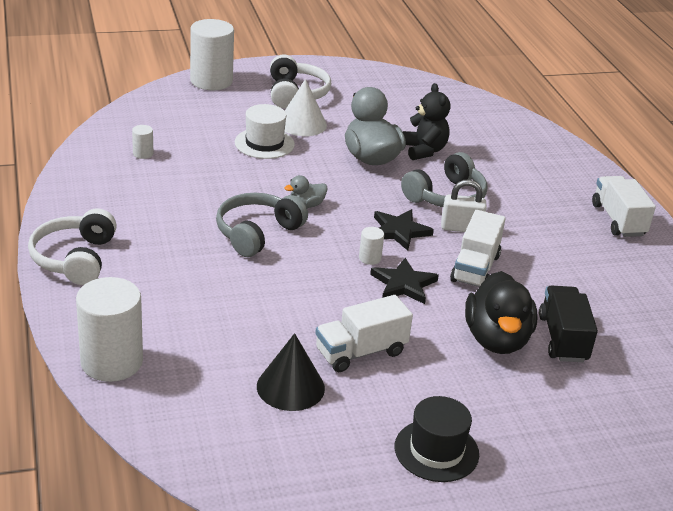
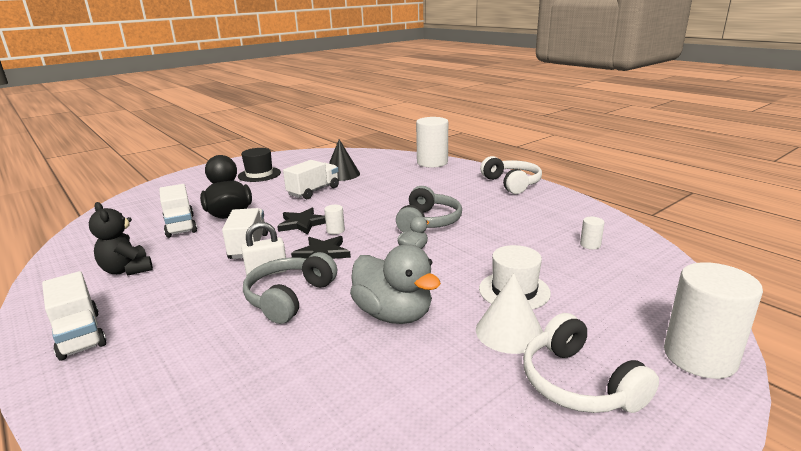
camera: 160 degrees right, 10 degrees down
black teddy bear [403,83,450,160] -> black teddy bear moved to [89,202,153,275]
black truck [539,285,598,362] -> white truck [159,184,197,238]

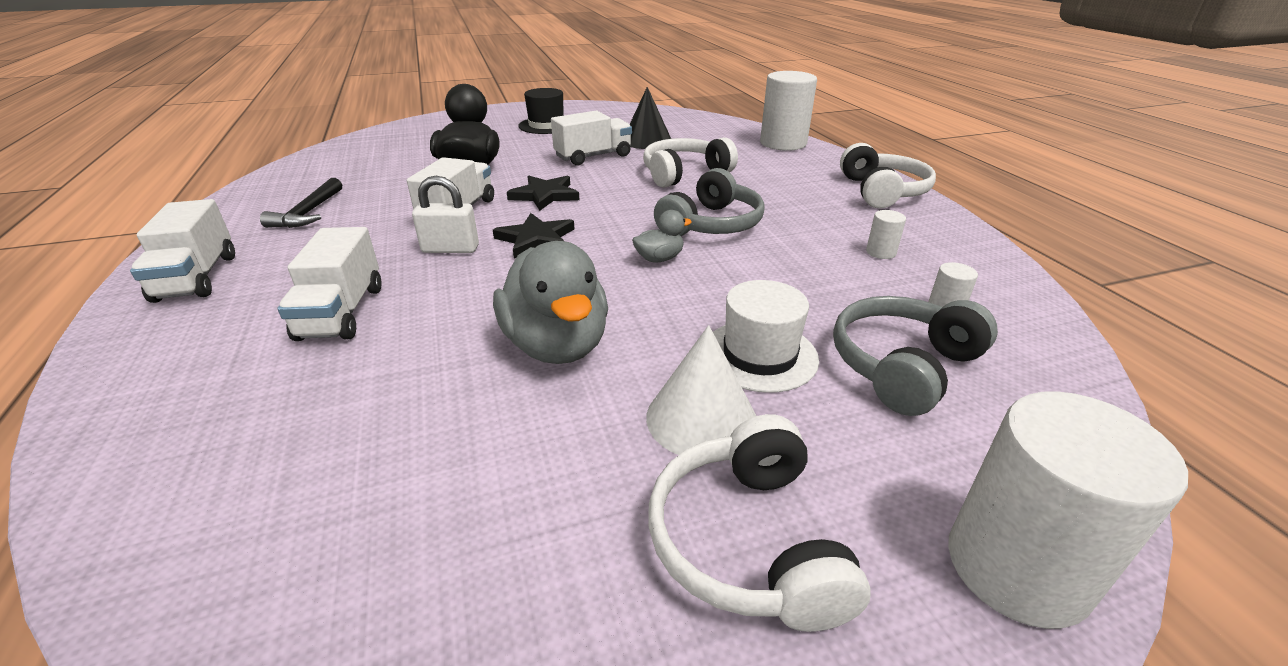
camera: 20 degrees right, 10 degrees up
black teddy bear [89,202,153,275] -> black hammer [260,178,342,228]
white truck [159,184,197,238] -> white truck moved to [278,227,382,341]
grey headphones [243,252,337,324] -> grey headphones moved to [833,296,998,416]
white cylinder [324,205,345,234] -> white cylinder moved to [866,210,906,259]
none -> white headphones [643,137,738,188]

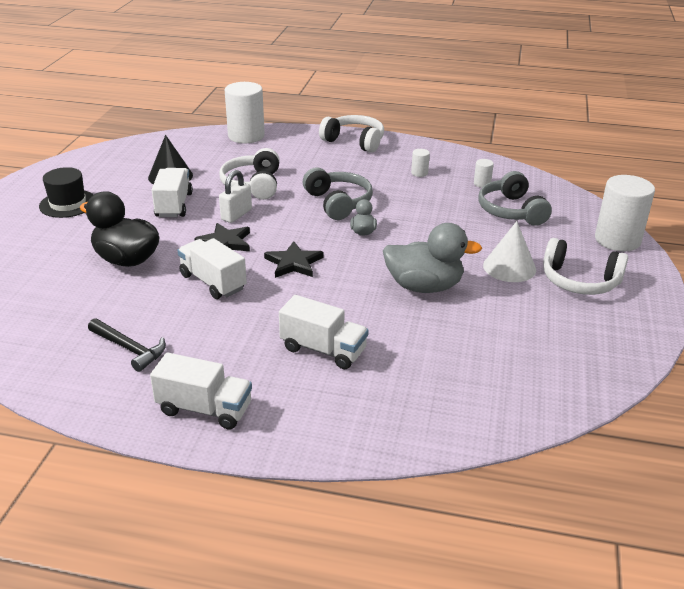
camera: 60 degrees left, 0 degrees up
white padlock [412,176,479,253] -> white padlock moved to [219,170,252,223]
white hat [713,280,819,393] -> none

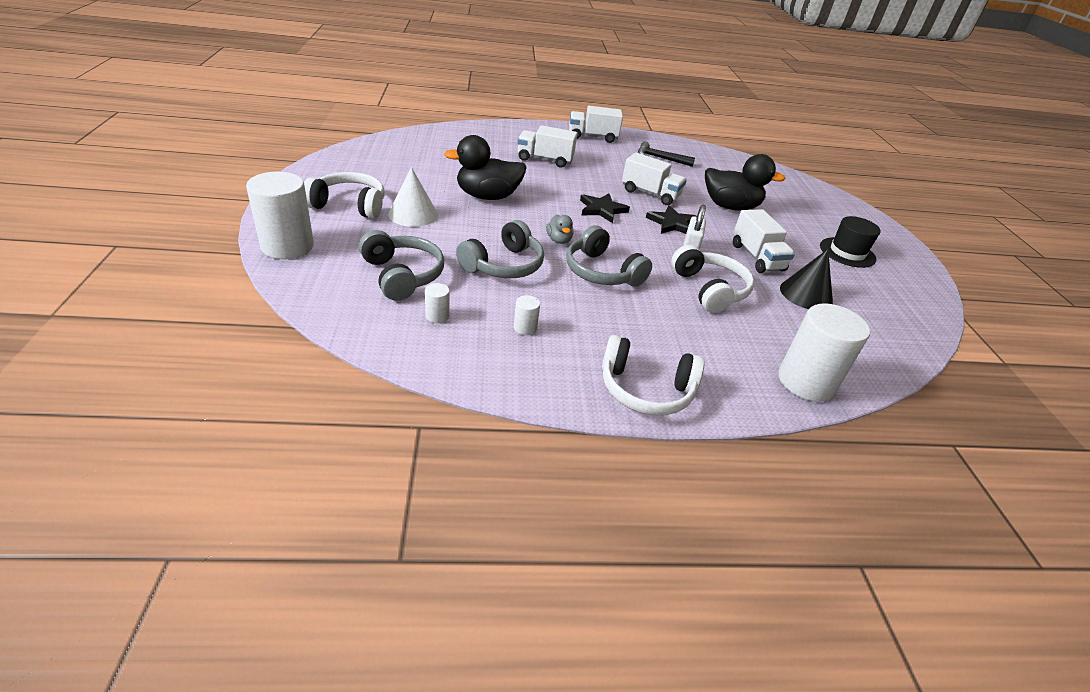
camera: 160 degrees right, 5 degrees up
grey duck [383,223,482,293] -> black duck [444,135,527,200]
none -> grey headphones [456,220,544,278]

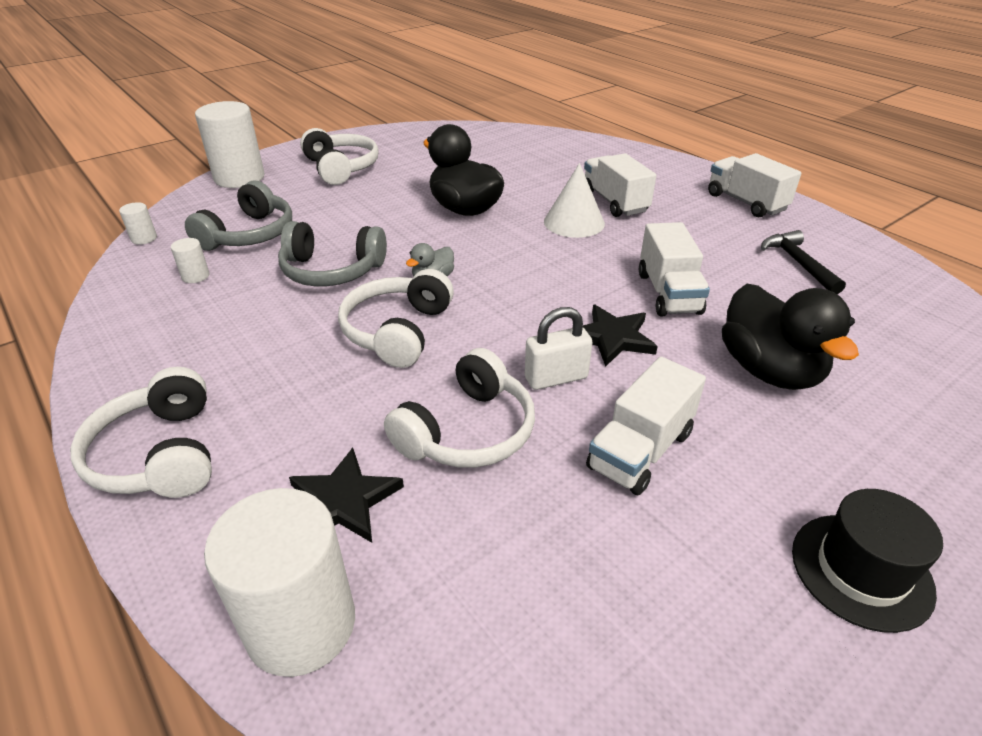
camera: 60 degrees right, 0 degrees up
white cone [388,167,438,227] -> white cone moved to [544,163,605,238]
white cylinder [514,295,540,335] -> white cylinder moved to [119,202,157,244]
grey headphones [566,225,652,287] -> white headphones [338,269,454,368]
black star [580,193,630,223] -> black star moved to [289,448,404,543]
black cone [780,249,833,309] -> none

